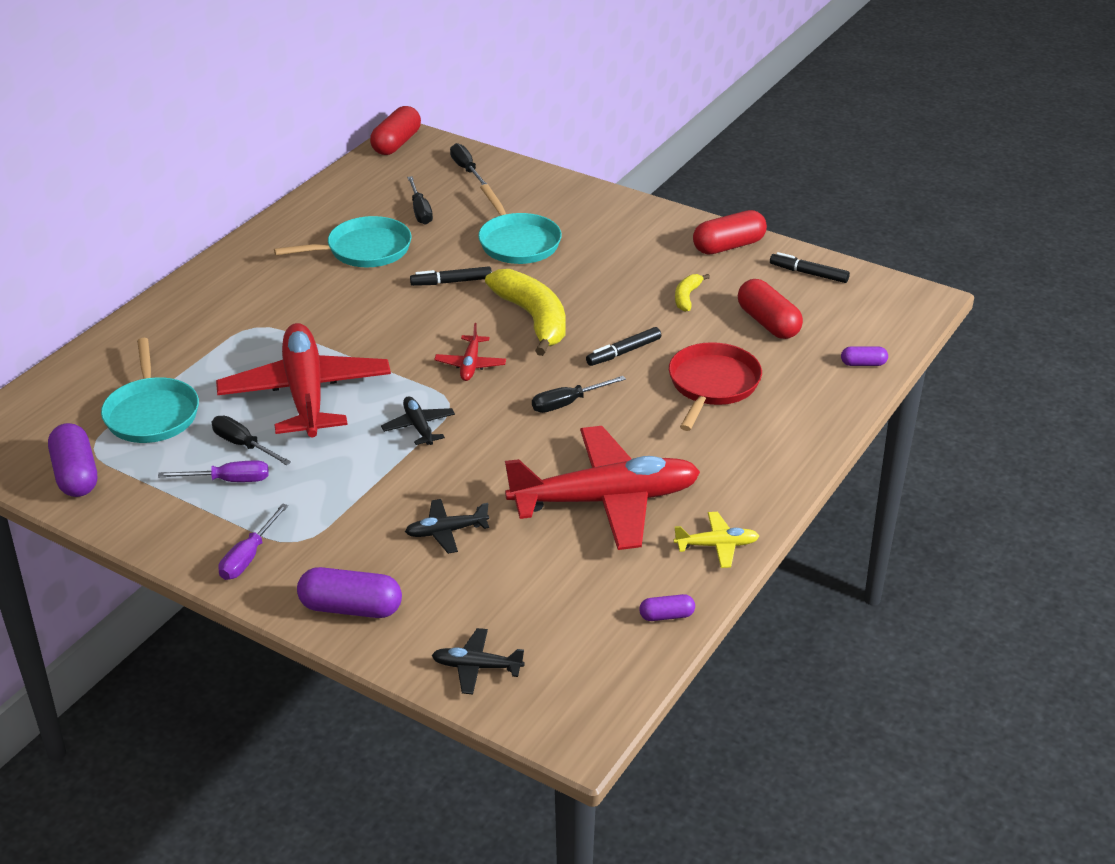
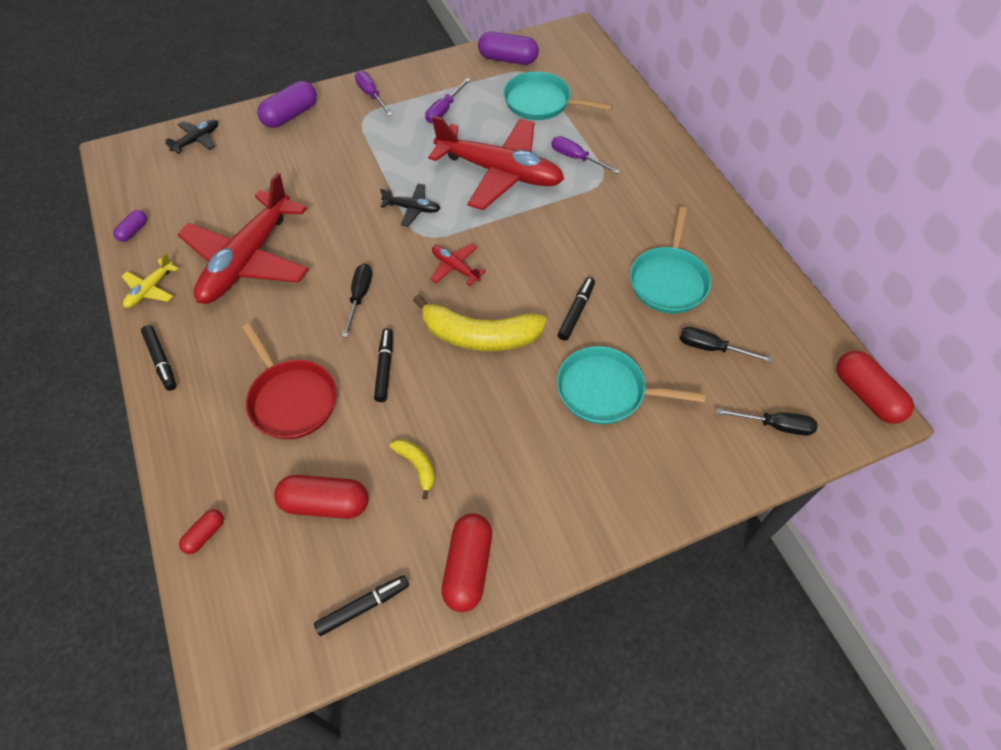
camera: 125 degrees right, 20 degrees up
black screwdriver [211,416,291,465] -> none
black plane [405,499,489,554] -> none
purple capsule [841,346,888,366] -> red capsule [179,509,224,554]
none -> black marker [141,325,177,391]
none -> purple screwdriver [551,136,620,174]

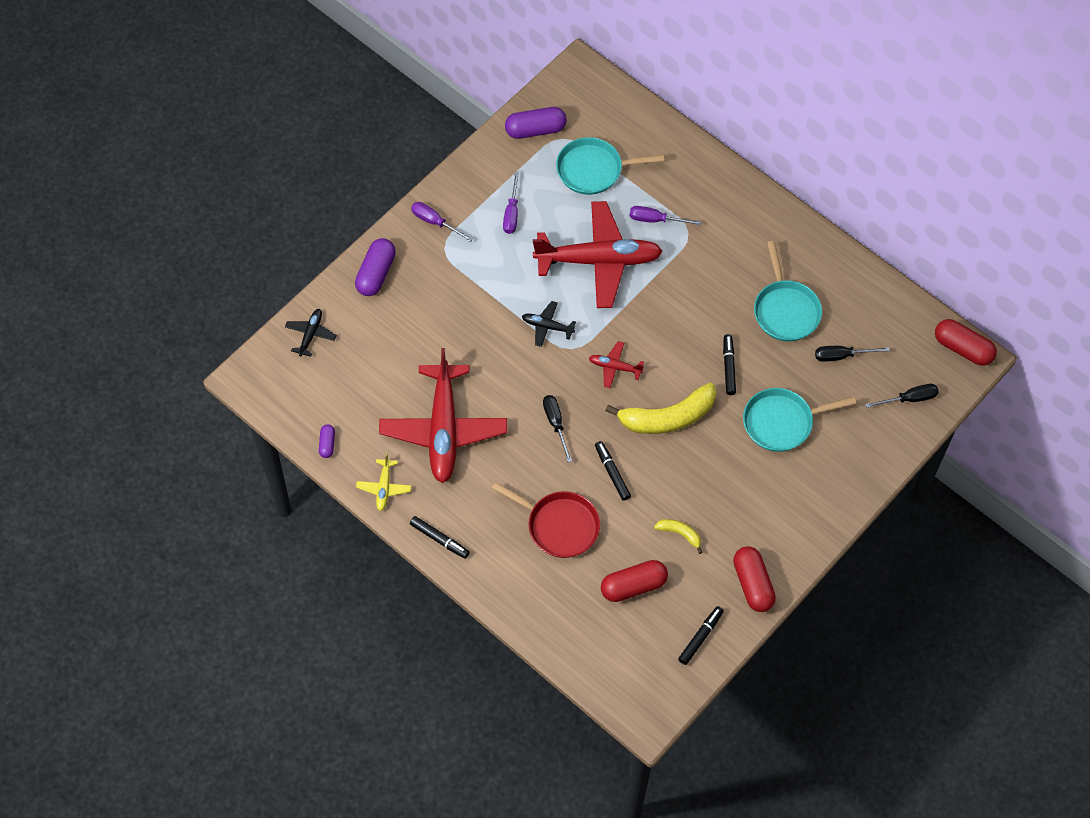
camera: 25 degrees left, 5 degrees up
red capsule [179,509,224,554] -> none
black plane [380,184,441,226] -> black plane turned 150 degrees counterclockwise [522,301,576,347]

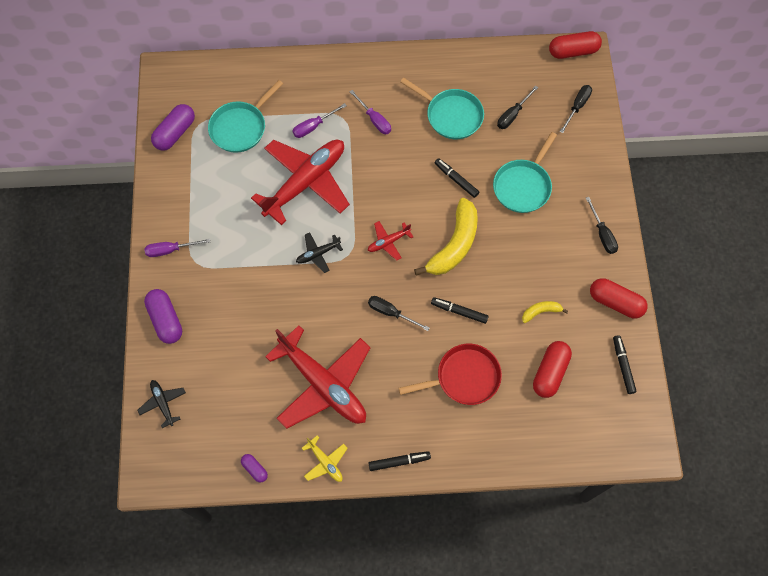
camera: 45 degrees left, 5 degrees up
purple screwdriver [503,171,519,234] -> purple screwdriver moved to [350,90,391,134]
none -> black screwdriver [586,197,618,254]

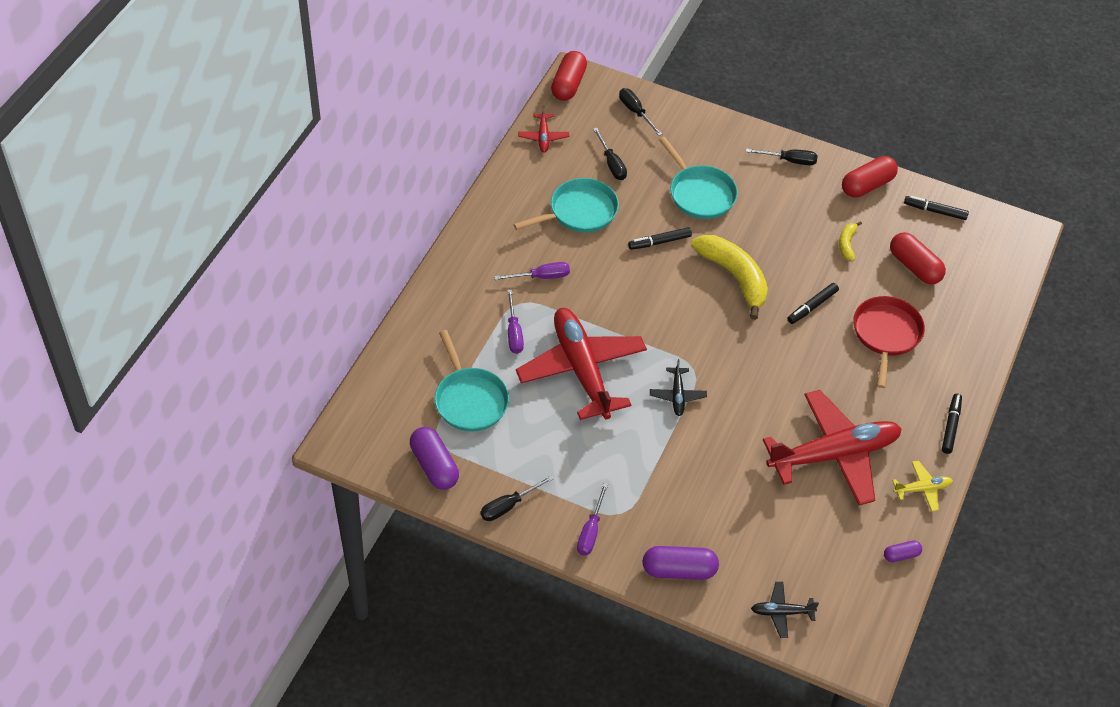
camera: 65 degrees left, 15 degrees down
red plane [368,221,413,261] -> red plane moved to [518,105,569,152]
black screwdriver [368,296,430,331] -> black screwdriver moved to [481,475,554,521]

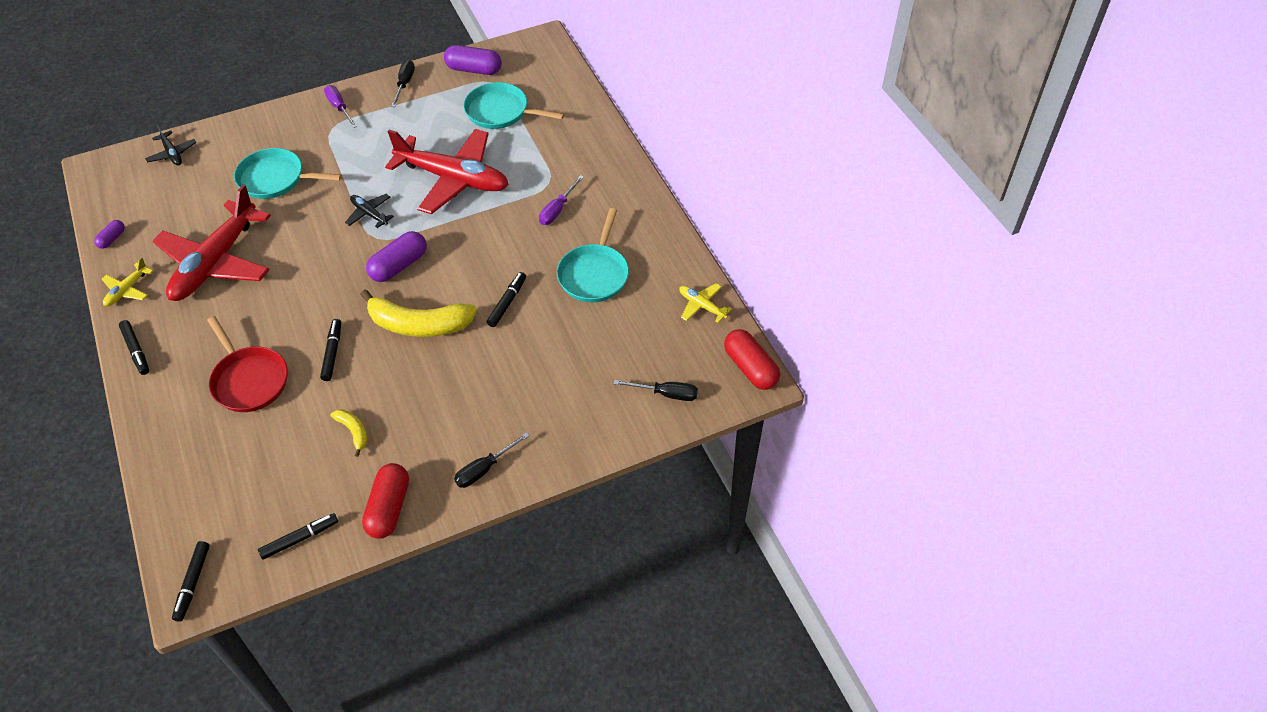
camera: 135 degrees right, 0 degrees up
purple screwdriver [507,290,524,354] -> none
red plane [518,105,569,152] -> yellow plane [679,283,732,323]
black screwdriver [593,128,627,180] -> none
purple capsule [643,546,719,580] -> purple capsule moved to [366,231,427,282]
turquoise pan [659,137,738,219] -> turquoise pan moved to [234,148,342,199]
black plane [751,582,819,638] -> black plane turned 105 degrees clockwise [145,125,196,166]
red capsule [890,232,946,285] -> none
none -> black marker [172,541,210,622]

